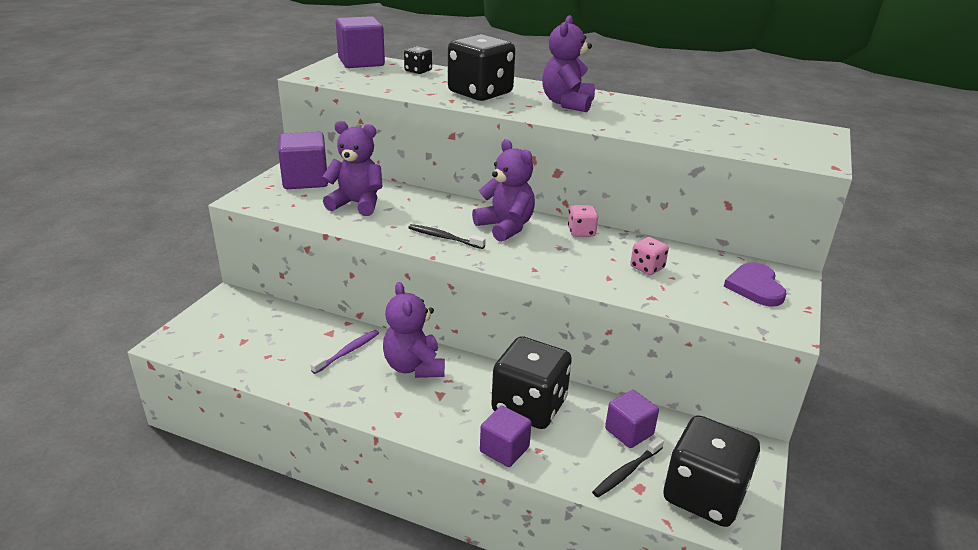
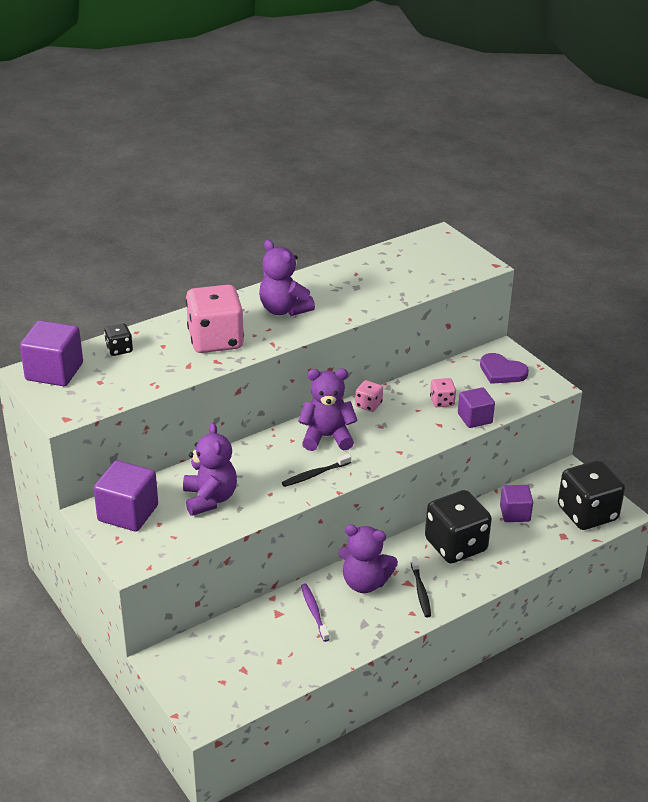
camera: 55 degrees left, 5 degrees up
purple teddy bear [322,121,383,216] -> purple teddy bear turned 120 degrees clockwise [183,422,237,516]
black dice [448,34,515,101] -> pink dice [186,285,244,353]
purple cube [480,406,532,467] -> purple cube moved to [458,387,495,428]
black toothbrush [592,437,664,497] -> black toothbrush moved to [411,556,431,617]

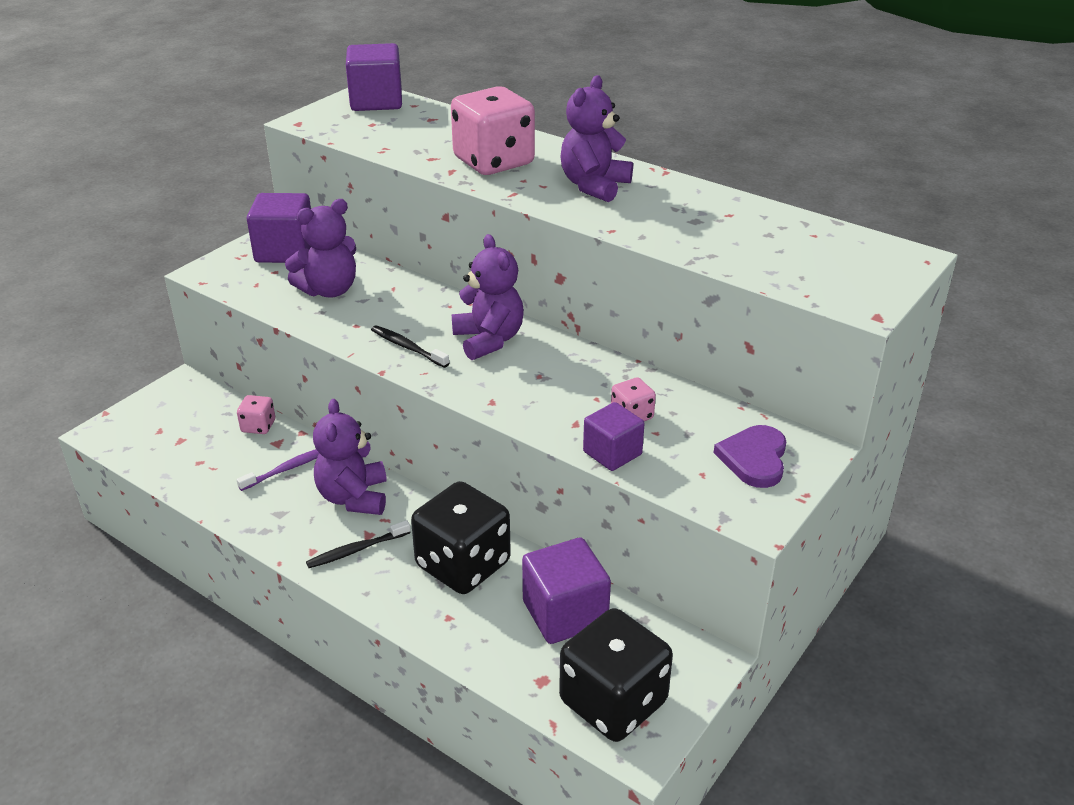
camera: 70 degrees right, 0 degrees up
black dice [104,323,133,356] -> none
pink dice [355,380,383,412] -> pink dice moved to [237,395,275,434]
purple cube [500,485,533,522] -> purple cube [522,538,611,644], size x1.54

